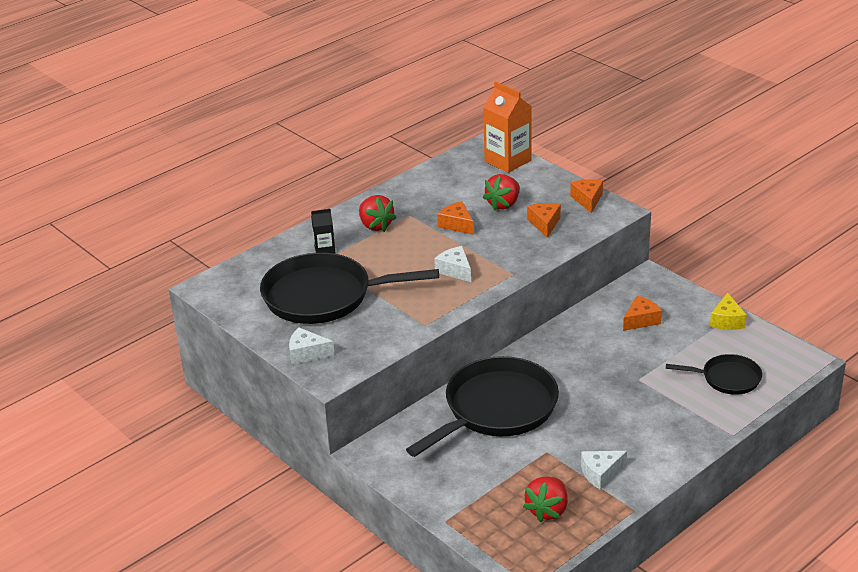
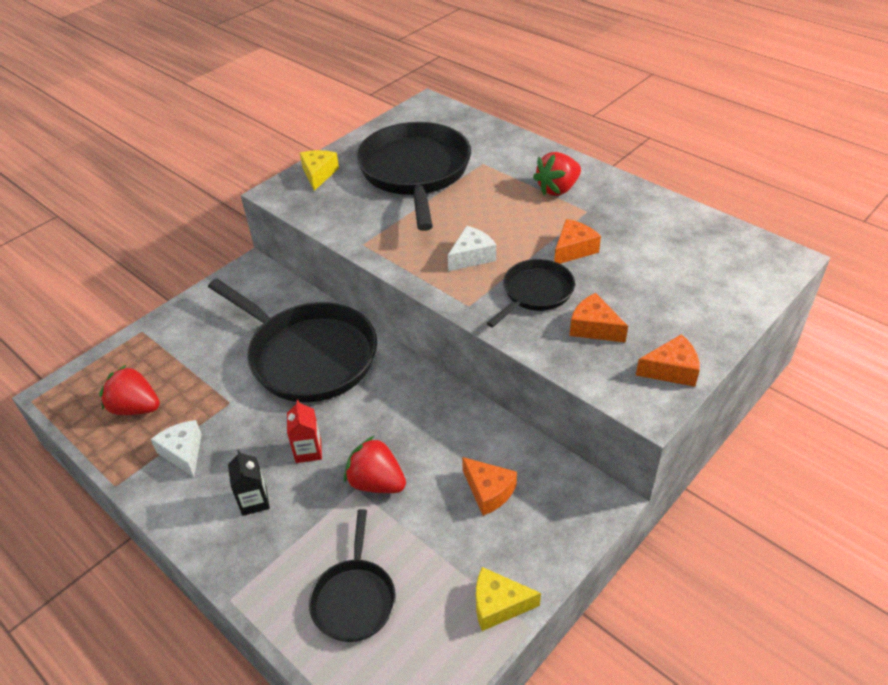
camera: 85 degrees right, 10 degrees up
white cheese [289,328,335,365] -> yellow cheese [300,150,339,191]
black carton [311,209,335,254] -> black carton moved to [228,450,270,516]
orange carton [483,81,532,173] -> none
red strawberry [483,174,520,211] -> red strawberry moved to [344,436,406,493]
orange cheese [527,203,561,238] -> orange cheese turned 135 degrees counterclockwise [569,293,628,343]
none -> red carton [287,400,322,463]
none -> black pan [487,259,575,328]

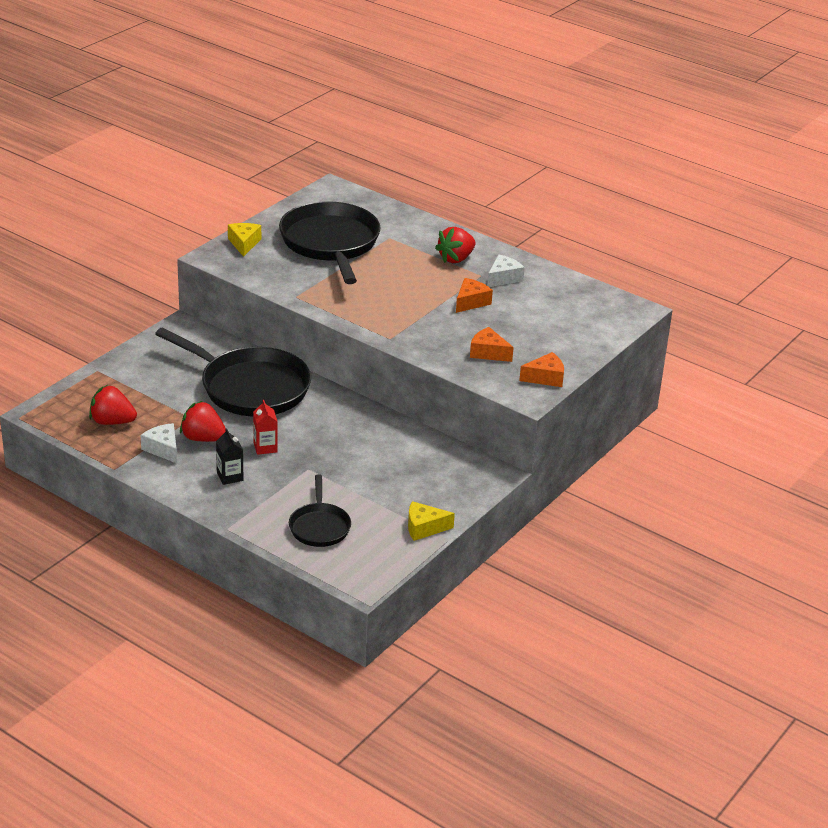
camera: 10 degrees left, 10 degrees down
red strawberry [344,436,406,493] -> red strawberry moved to [180,401,226,442]
white cheese [448,226,496,271] -> white cheese moved to [487,254,525,287]
orange cheese [462,457,517,516] -> none
black pan [487,259,575,328] -> none

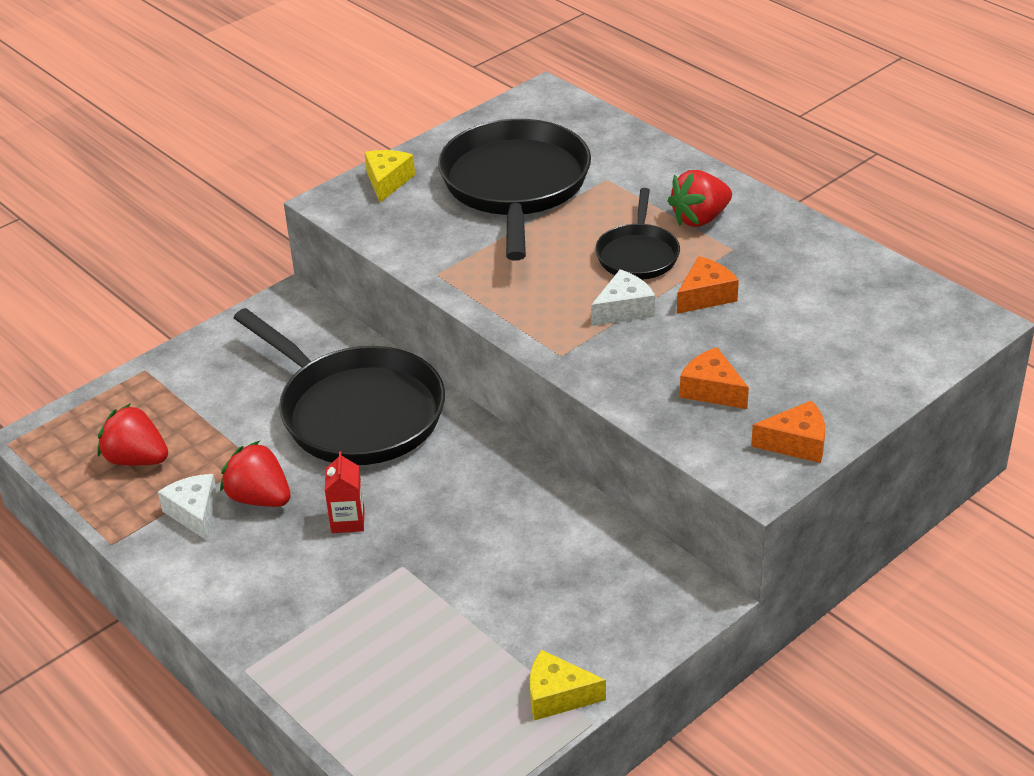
camera: 15 degrees right, 5 degrees up
black carton [216,428,243,485] -> none
black pan [289,474,351,547] -> black pan moved to [595,188,680,280]
white cheese [487,254,525,287] -> white cheese moved to [591,269,655,326]

